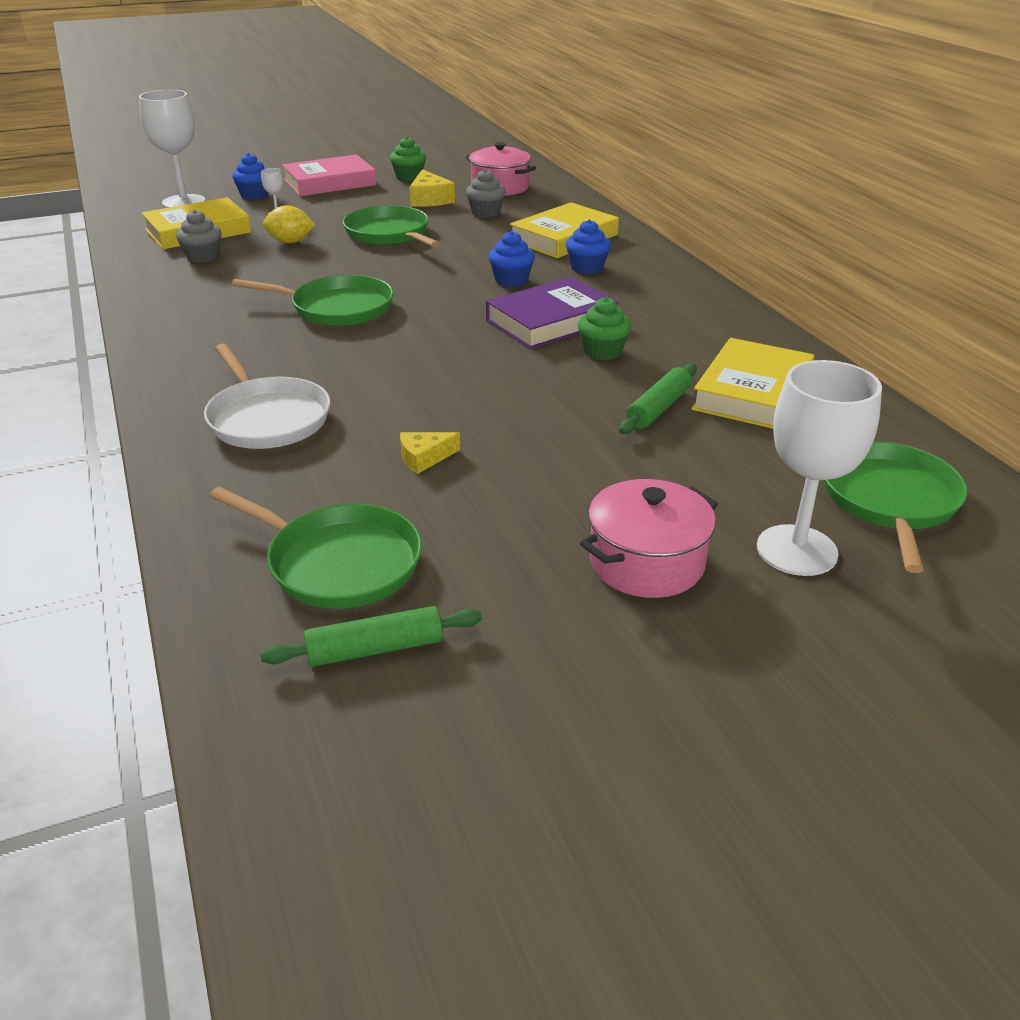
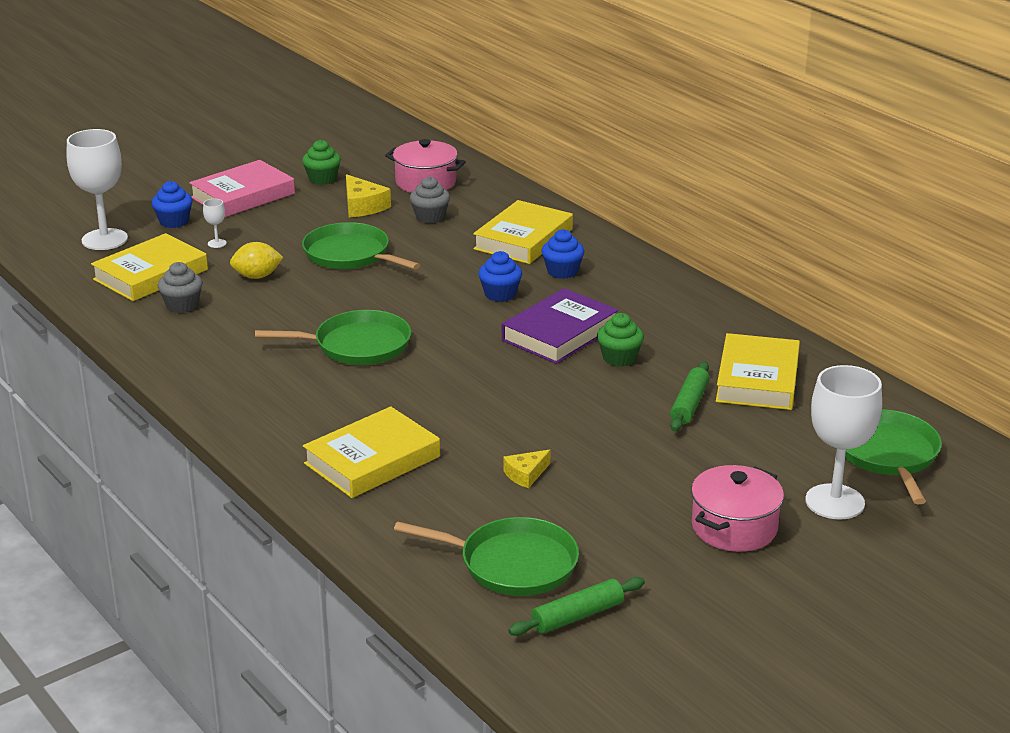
camera: 15 degrees left, 5 degrees down
white pan [204,343,330,449] -> yellow book [303,406,440,498]

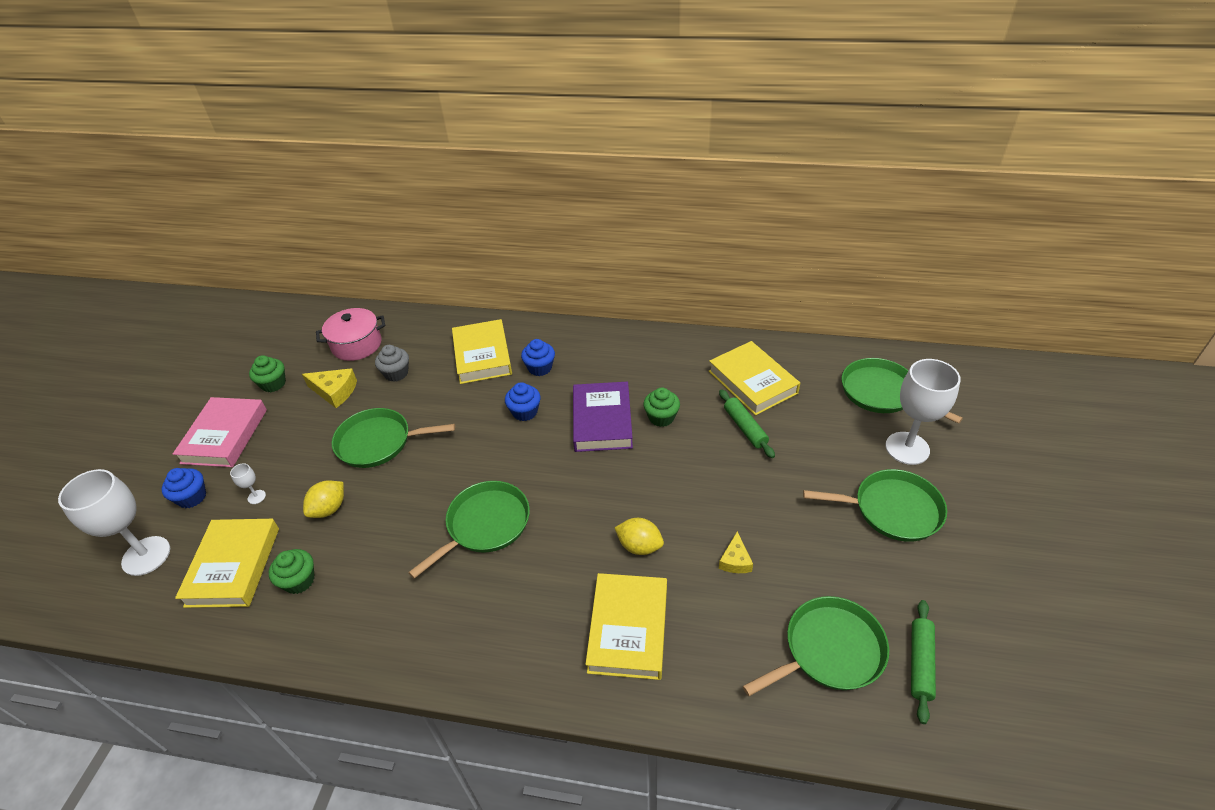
camera: 40 degrees left, 15 degrees up
grey cupcake [158,262,203,313] -> green cupcake [269,549,315,594]
pink pot [691,465,784,552] -> green pan [803,469,947,542]
none -> yellow lemon [615,518,664,555]

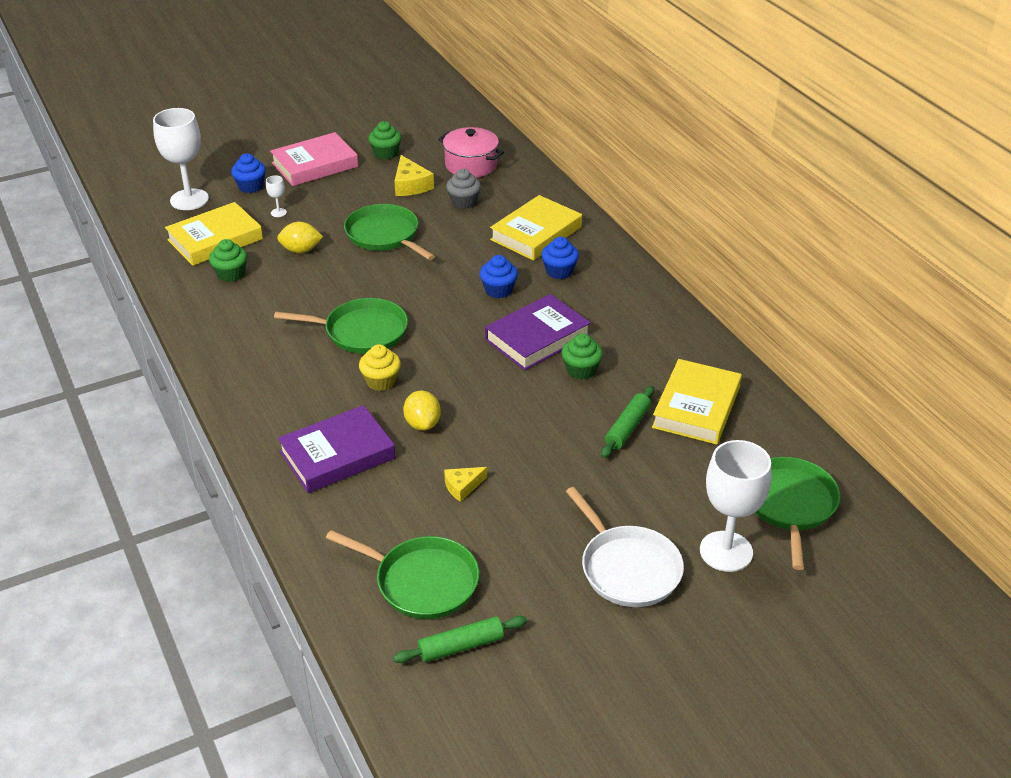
camera: 50 degrees right, 5 degrees down
yellow book [586,573,667,680] -> purple book [278,405,396,493]
green pan [803,469,947,542] -> white pan [566,487,684,607]
none -> yellow cupcake [359,344,401,391]

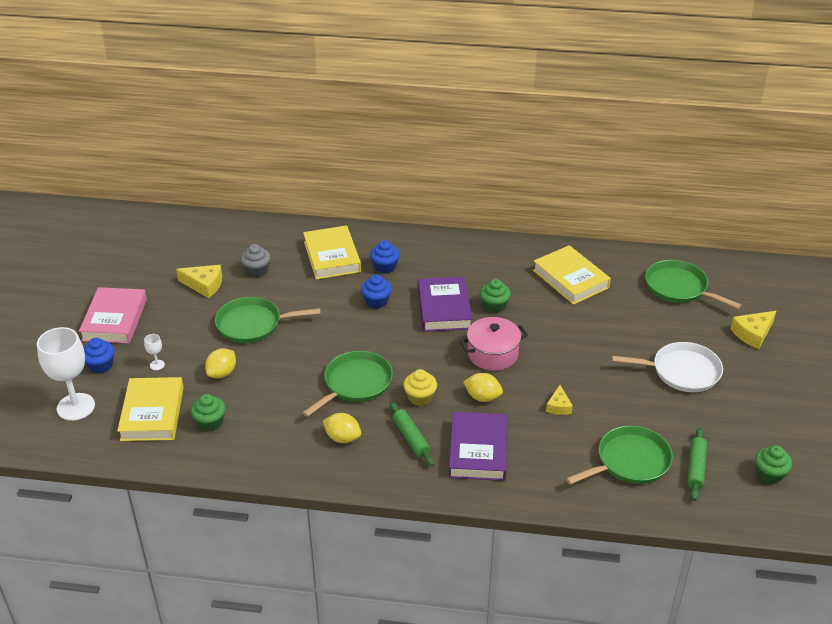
camera: 55 degrees left, 0 degrees up
green cupcake [368,121,401,160] -> green cupcake moved to [755,445,792,484]
pink pot [438,127,504,178] -> pink pot moved to [460,317,528,371]
green rolling pin [601,386,654,458] -> green rolling pin moved to [390,402,434,466]
white goblet [700,440,771,572] -> none
none -> yellow lemon [323,413,361,443]
none -> yellow cheese [730,311,776,349]

